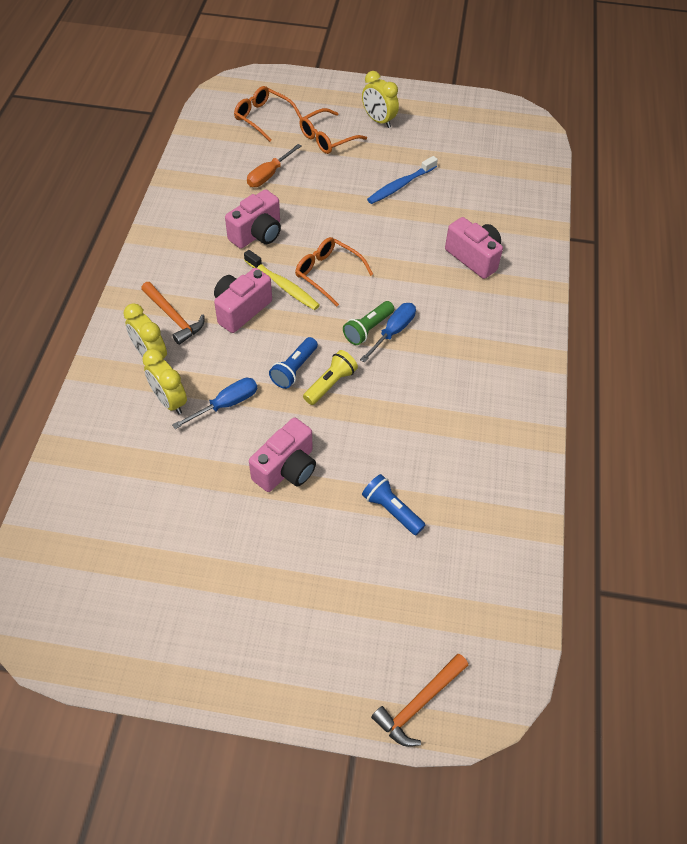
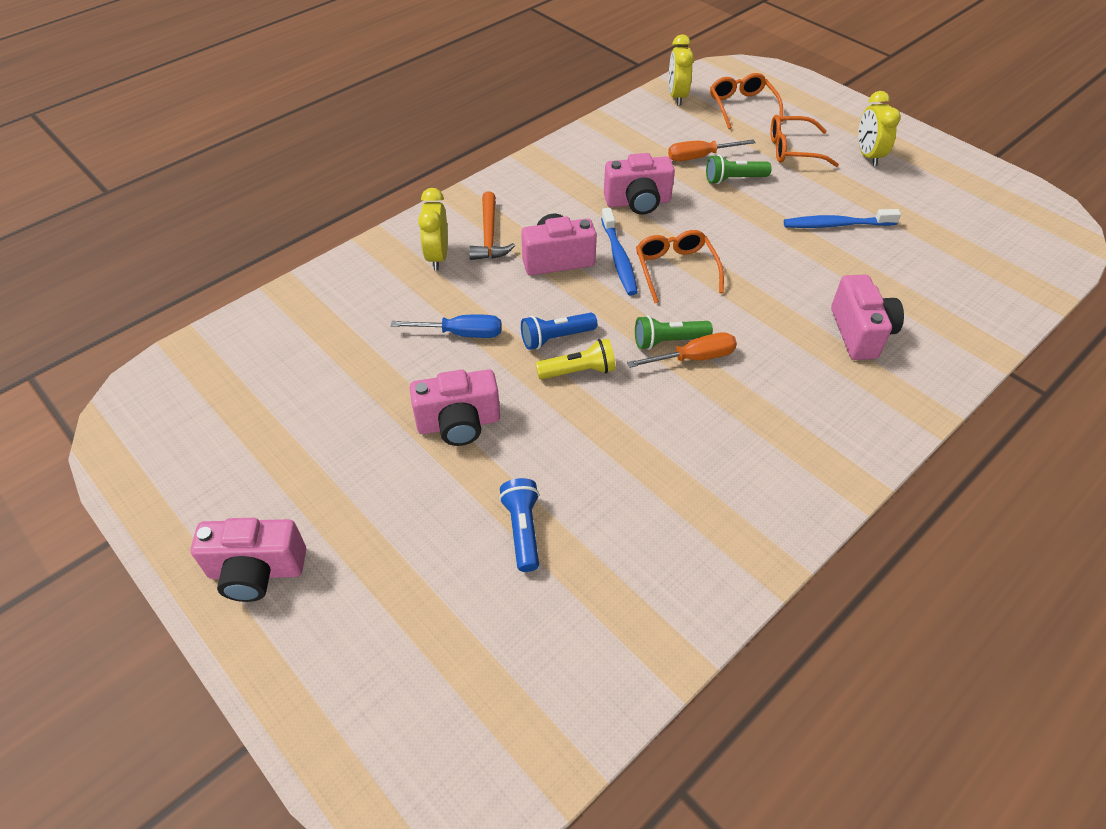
camera: 40 degrees right, 5 degrees down
yellow clock [142,349,187,414] -> yellow clock moved to [669,34,694,106]
yellow toothbrush [244,250,320,310] -> blue toothbrush [601,208,638,296]
blue screwdriver [360,303,416,363] -> orange screwdriver [627,332,737,368]
orange hammer [371,654,468,747] -> none
none -> pink camera [191,518,306,602]
none -> green flashlight [706,154,772,184]

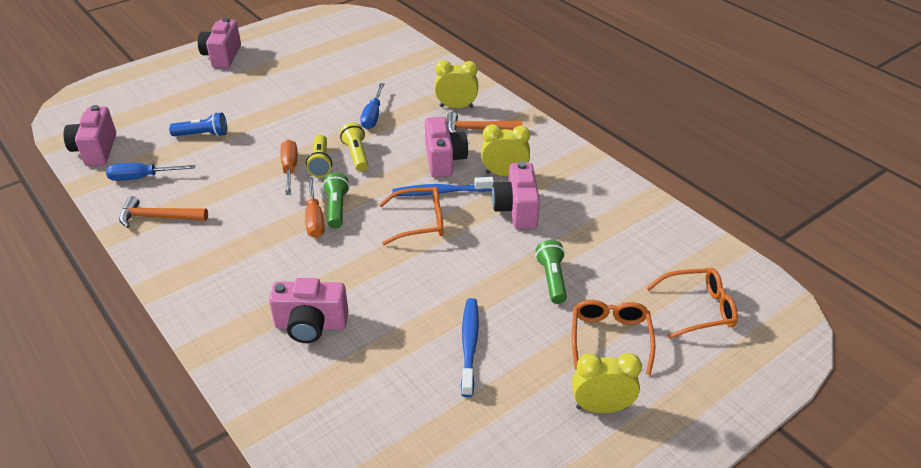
camera: 95 degrees right, 10 degrees down
pink camera [410,369,500,446] -> pink camera moved to [63,105,116,166]
blue flashlight [521,313,597,350] -> yellow flashlight [340,123,368,172]
orange screwdriver [668,139,756,161] -> orange screwdriver moved to [280,140,298,195]
yellow clock [669,34,694,106] -> yellow clock moved to [481,124,530,176]
none -> blue screwdriver [106,163,195,181]
none -> orange hammer [119,196,208,228]

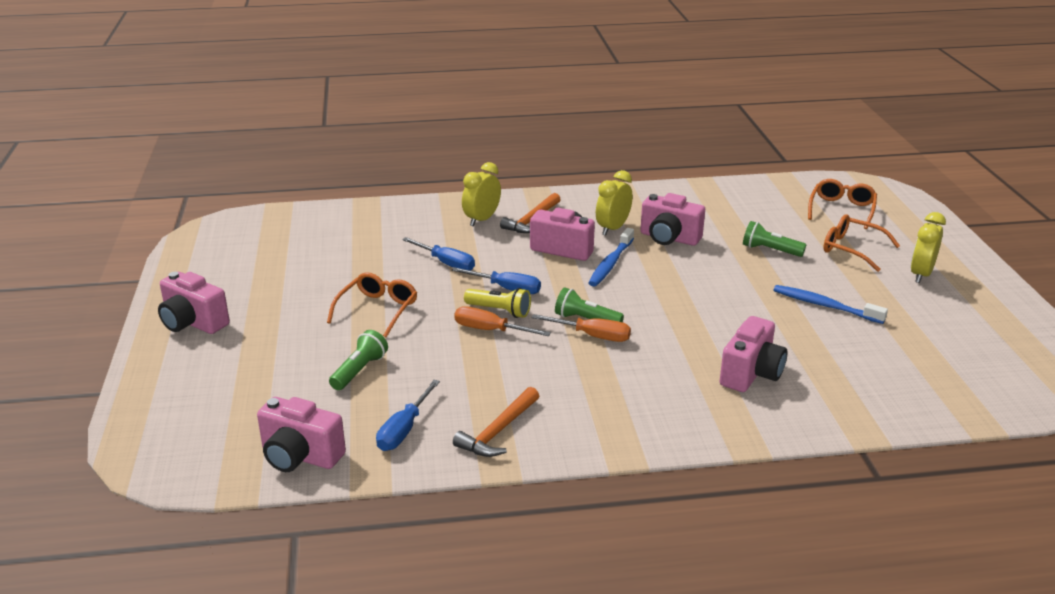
camera: 60 degrees left, 10 degrees down
blue flashlight [169,112,227,137] -> green flashlight [329,330,388,390]
yellow flashlight [340,123,368,172] -> blue screwdriver [452,267,541,294]
orange glasses [379,186,444,245] -> orange glasses moved to [327,272,417,337]

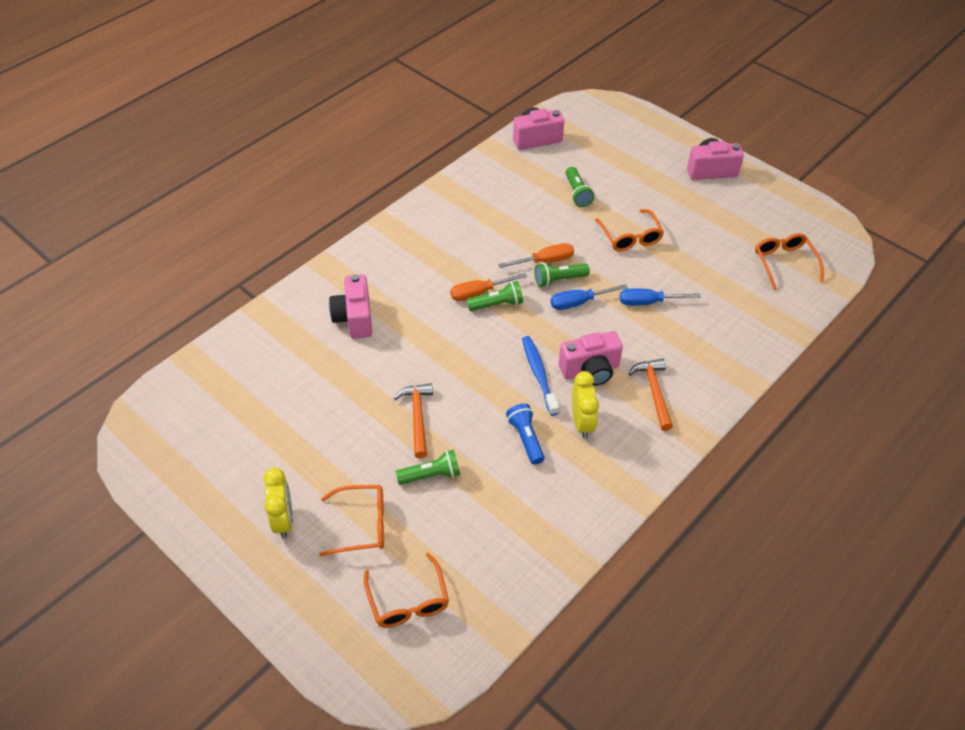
camera: 140 degrees right, 20 degrees up
blue screwdriver [376,380,440,451] -> none
orange hammer [453,387,539,457] -> orange hammer moved to [394,383,433,458]
yellow clock [462,162,501,226] -> none
yellow flashlight [464,288,531,318] -> green flashlight [535,263,590,287]
pink camera [640,193,705,246] -> blue flashlight [506,403,544,465]
blue toothbrush [773,285,888,324] -> none
none -> orange glasses [755,233,824,290]

